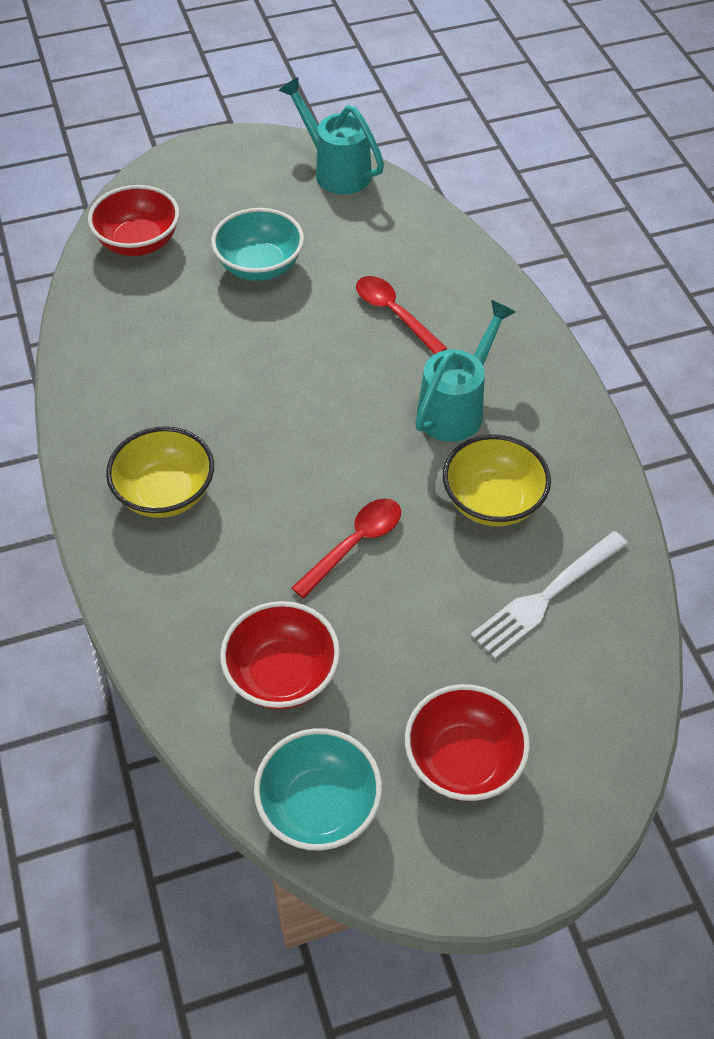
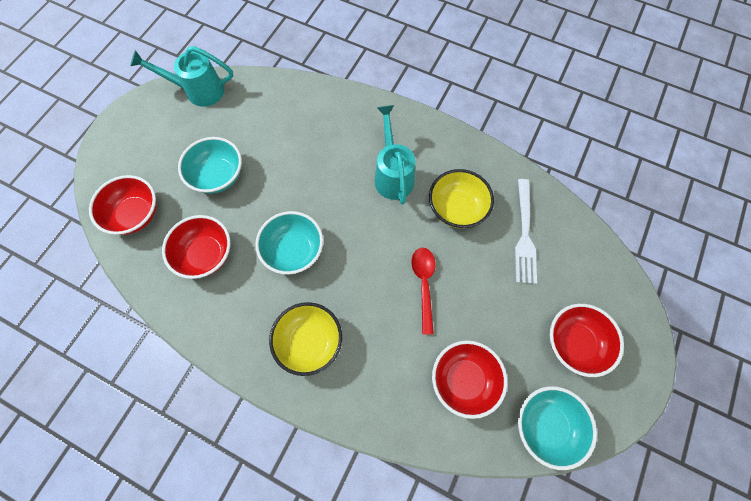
camera: 45 degrees left, 15 degrees up
red spoon [356,276,447,354] -> none
none -> red bowl [162,215,231,279]
none -> turquoise bowl [255,211,323,275]

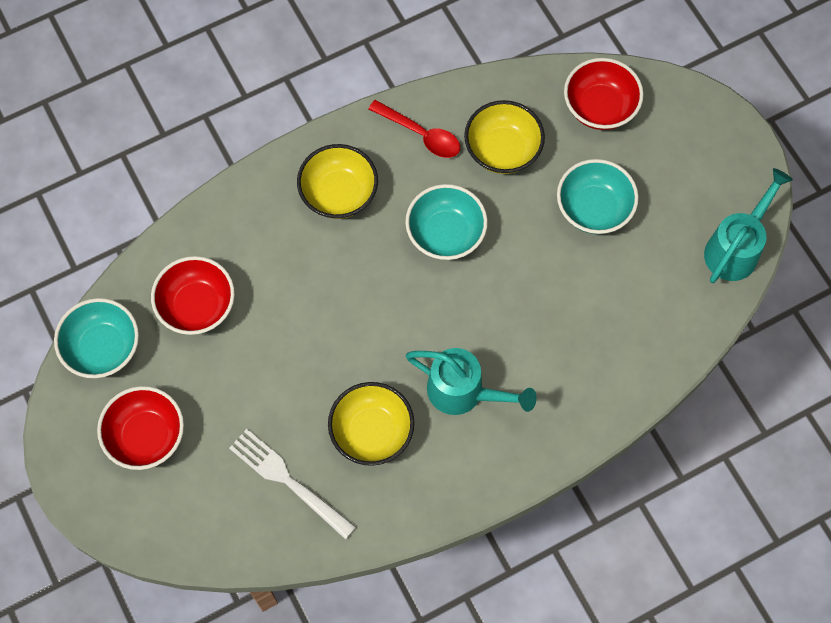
camera: 125 degrees right, 0 degrees up
red bowl [162,215,231,279] -> yellow bowl [464,100,545,174]
red spoon [411,248,436,335] -> red spoon moved to [369,100,460,158]

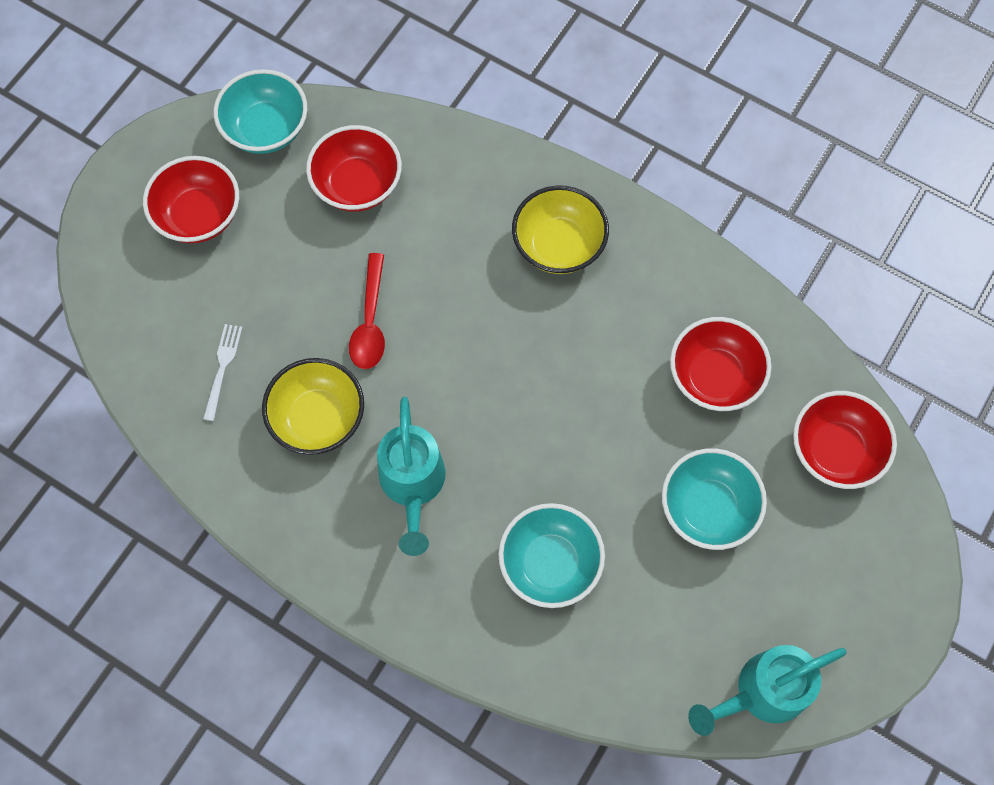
camera: 60 degrees right, 0 degrees up
white fork [229,429,356,540] -> white fork [203,324,243,421], size x0.60
red spoon [369,100,460,158] -> red spoon moved to [349,253,385,369]
turquoise bowl [405,184,488,260] -> turquoise bowl moved to [498,503,605,608]
yellow bowl [464,100,545,174] -> red bowl [670,317,771,411]
turquoise watering can [704,168,793,283] -> turquoise watering can turned 150 degrees clockwise [688,645,847,736]

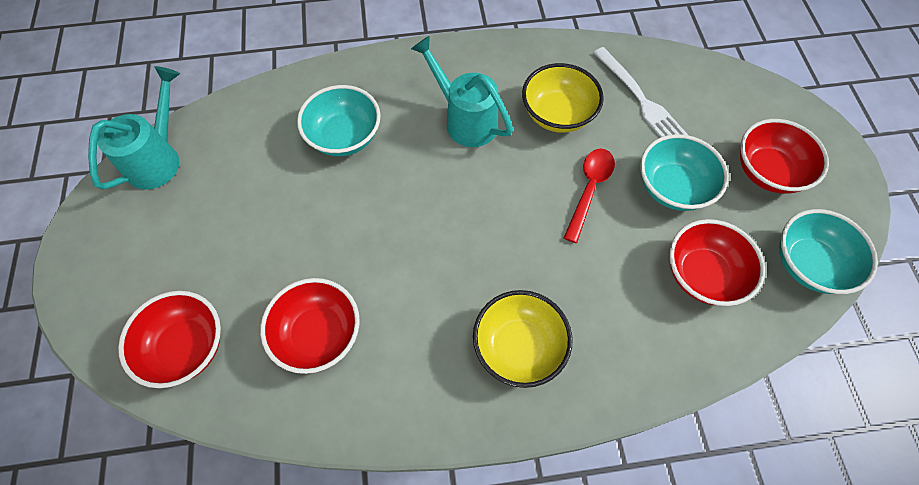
camera: 140 degrees right, 5 degrees down
white fork [203,324,243,421] -> white fork [593,47,689,138], size x1.68
red spoon [349,253,385,369] -> red spoon turned 60 degrees clockwise [564,148,615,243]
turquoise bowl [662,448,767,550] -> turquoise bowl moved to [640,134,729,211]

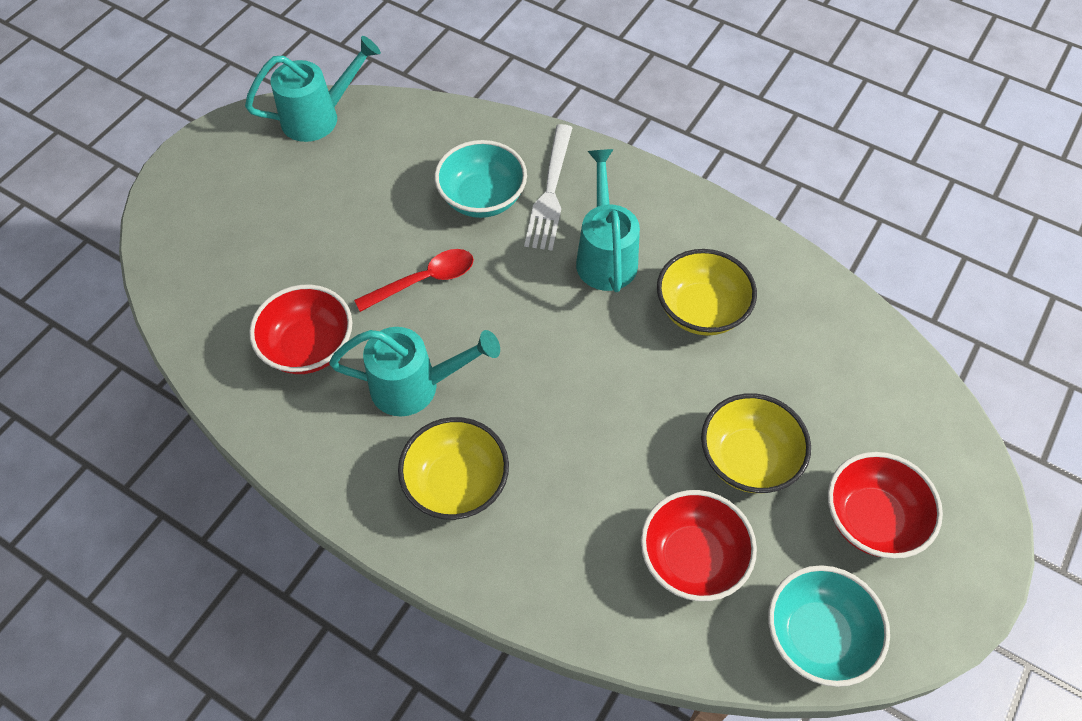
camera: 40 degrees right, 5 degrees down
red bowl [118,291,221,388] -> none
red spoon [564,148,615,243] -> red spoon moved to [354,249,474,312]
white fork [593,47,689,138] -> white fork moved to [524,124,572,251]
turquoise bowl [640,134,729,211] -> yellow bowl [701,393,811,493]
none -> turquoise watering can [329,327,500,416]

